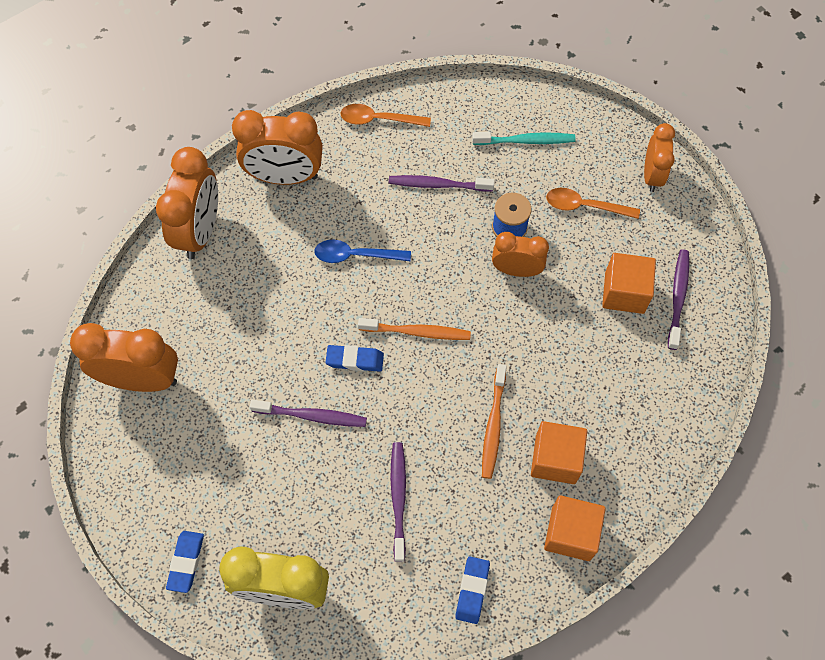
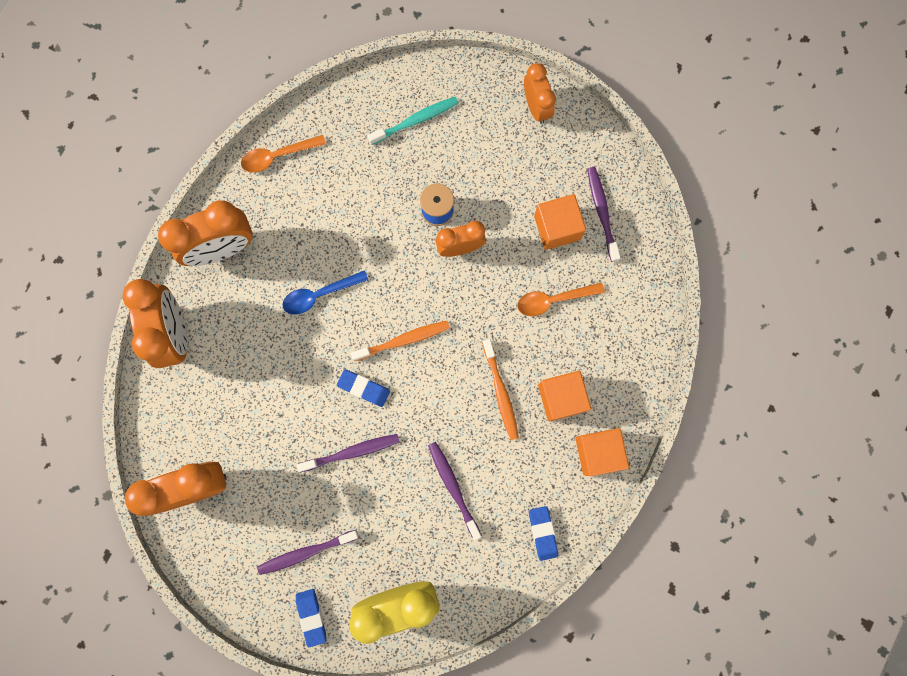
camera: 25 degrees left, 15 degrees up
blue eraser [326,345,384,372] -> blue eraser turned 45 degrees clockwise [337,369,390,407]
purple toothbrush [389,175,495,191] -> purple toothbrush moved to [257,530,359,575]
orange spoon [546,188,640,219] -> orange spoon moved to [517,282,605,316]

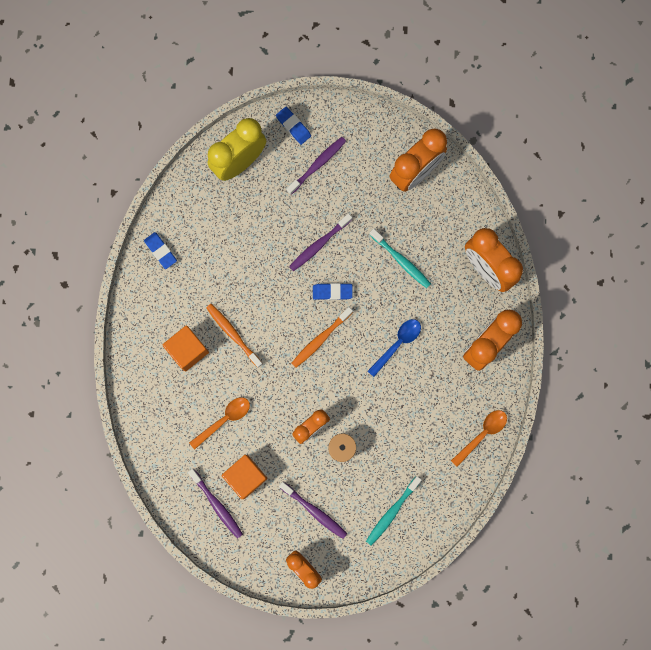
camera: 155 degrees right, 0 degrees up
purple toothbrush [428,442,482,540] -> purple toothbrush moved to [279,482,347,539]
orange cube [576,428,629,476] -> none
none -> turquoise toothbrush [369,229,431,288]

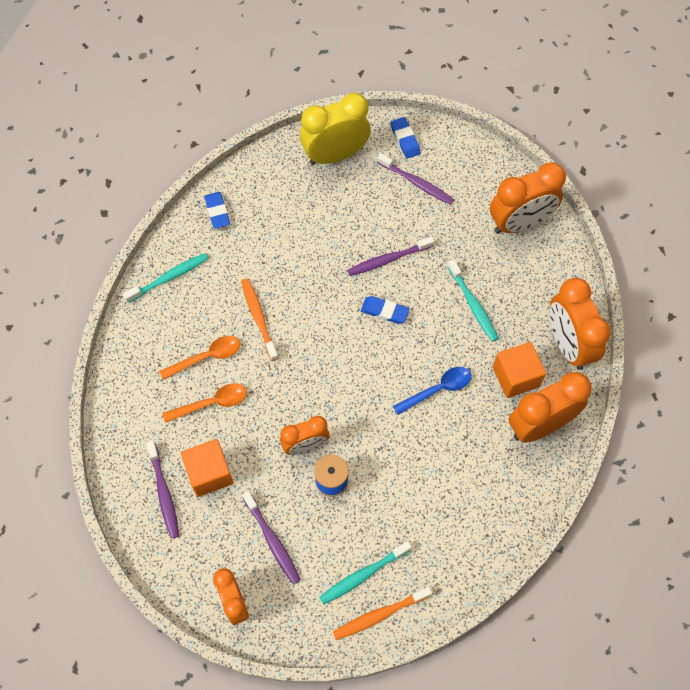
camera: 20 degrees right, 15 degrees down
orange cube [162,325,209,372] -> orange cube moved to [493,342,546,398]
purple toothbrush [286,137,346,195] -> purple toothbrush turned 60 degrees clockwise [377,153,454,205]
orange toothbrush [291,307,353,368] -> orange toothbrush moved to [333,586,432,640]
orange spoon [451,410,507,467] -> orange spoon moved to [159,336,240,380]
none -> turquoise toothbrush [123,253,209,303]

